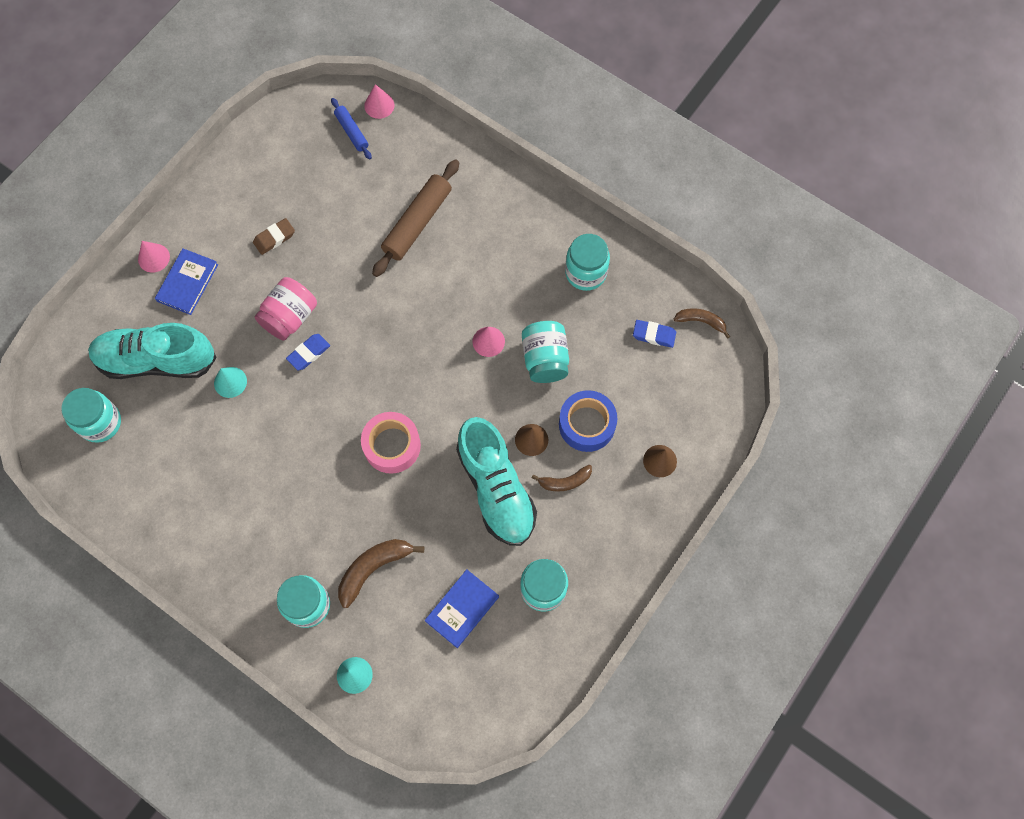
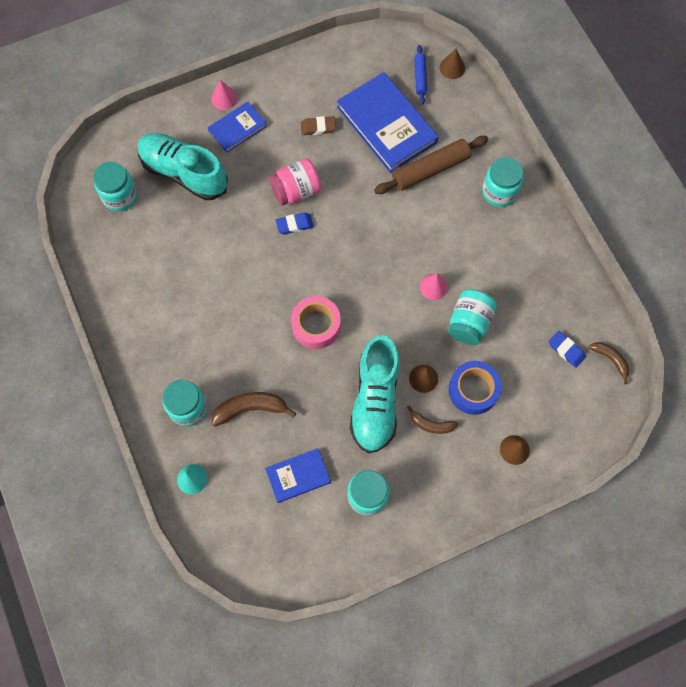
camera: 30 degrees right, 0 degrees up
turquoise cone [214,367,247,398] -> none
pink cone [364,84,395,119] -> brown cone [439,49,465,79]
turquoise jar [565,234,610,291] -> turquoise jar moved to [482,157,523,207]
none -> blue book [337,72,438,173]

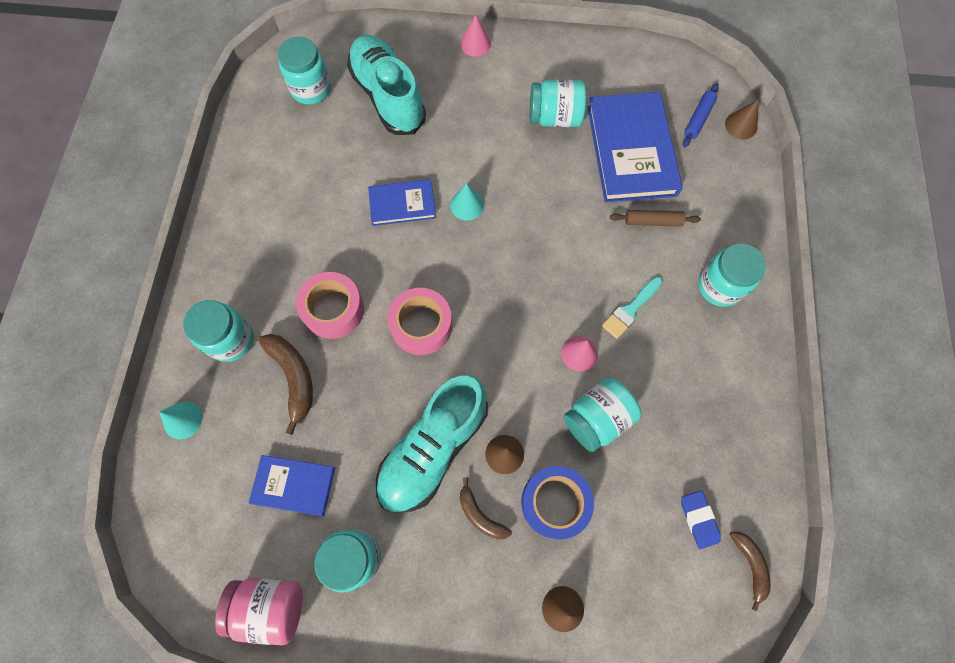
camera: 30 degrees right, 0 degrees up
blue book [208,102,267,153] -> blue book moved to [368,179,436,226]
brown banana [211,392,296,427] -> brown banana turned 45 degrees clockwise [258,334,313,435]
pink jar [269,158,321,206] -> pink jar moved to [215,578,303,645]
blue eraser [276,213,314,234] -> turquoise cone [450,183,484,220]
brown eraser [301,116,336,135] -> turquoise jar [530,80,586,127]
brown rolling pin [374,136,488,194] -> brown rolling pin [610,210,701,226], size x0.55
none -> pink tape [296,272,364,339]
none -> turquoise brush [602,277,662,339]

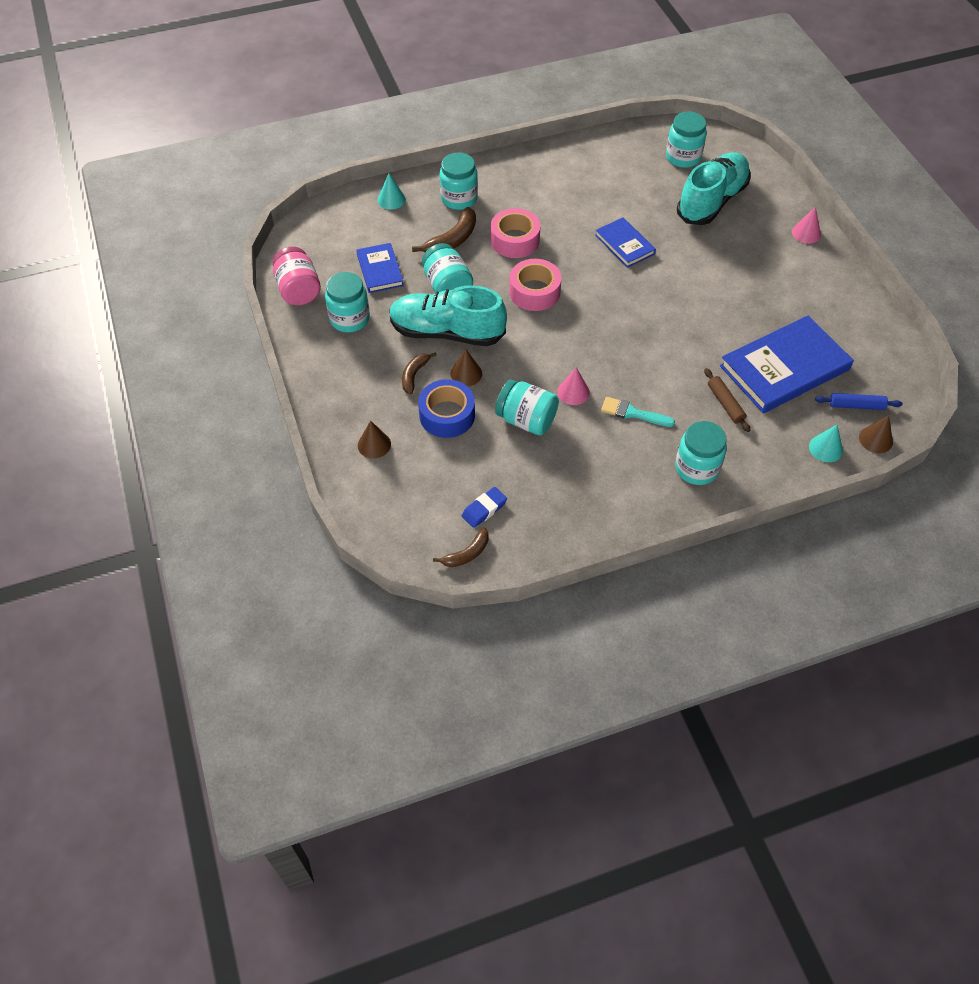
camera: 65 degrees right, 15 degrees down
turquoise cone [450,183,484,220] -> turquoise cone moved to [809,425,843,462]
turquoise jar [530,80,586,127] -> turquoise jar moved to [422,243,473,293]

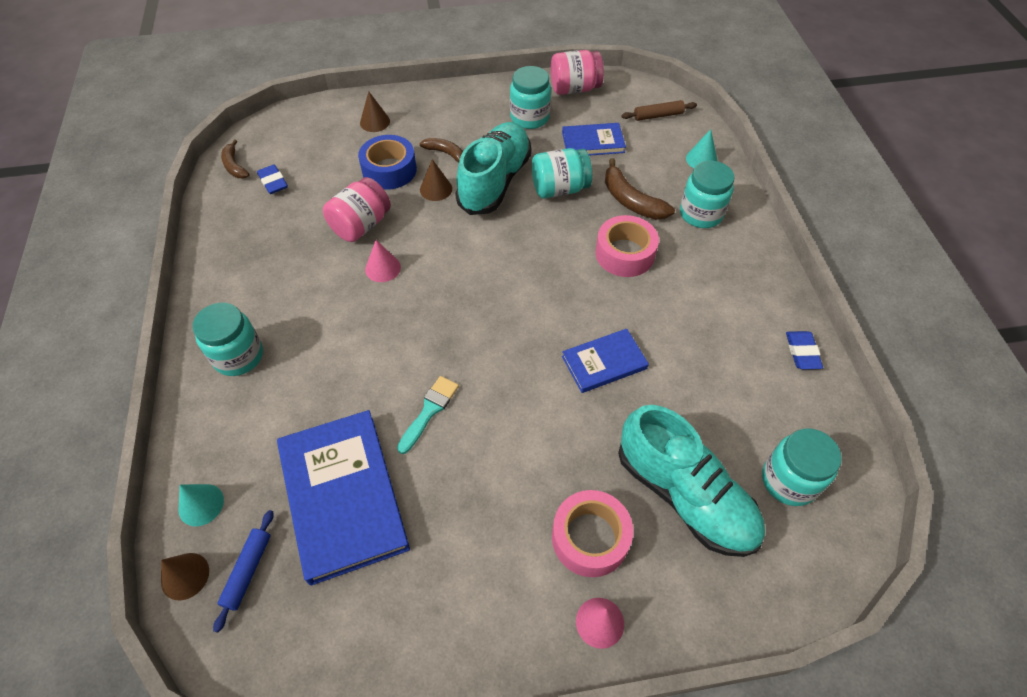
camera: 100 degrees right, 0 degrees up
turquoise jar [495,379,559,435] -> pink jar [323,177,391,242]
pink tape [509,259,562,311] -> pink tape moved to [552,490,633,577]
turquoise brush [601,397,675,427] -> turquoise brush moved to [397,376,459,454]
brown rolling pin [704,368,751,432] -> brown rolling pin moved to [622,100,697,121]
none -> blue eraser [786,331,823,369]

